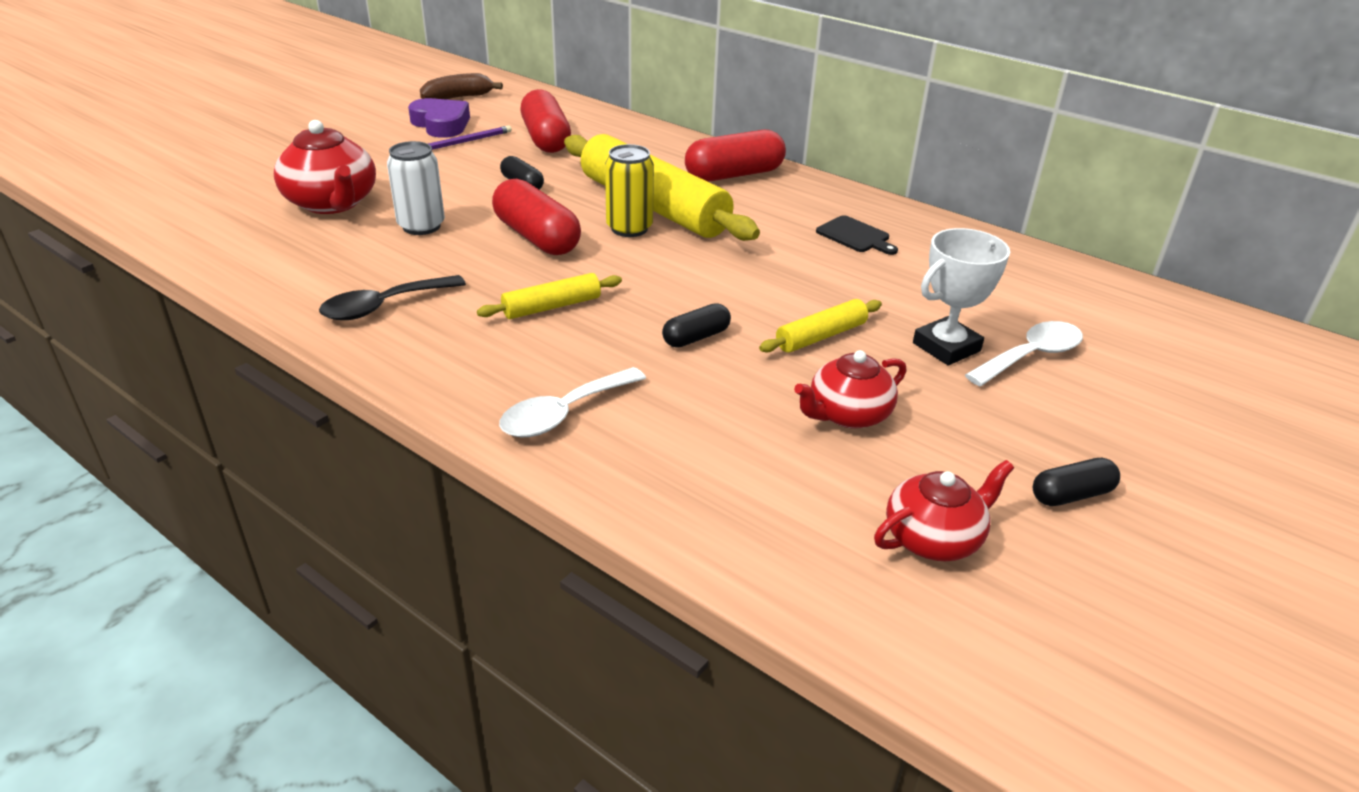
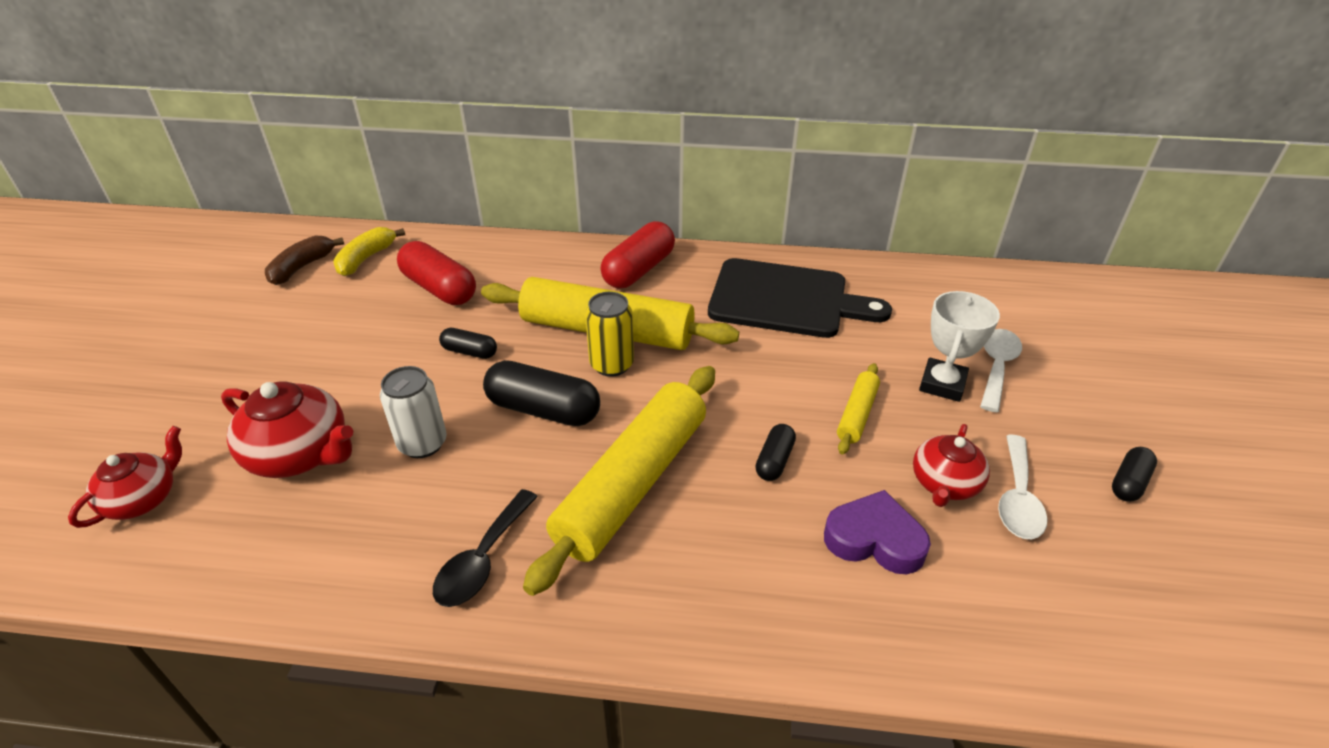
camera: 30 degrees left, 5 degrees up
purple heart [408,98,470,138] -> purple heart moved to [824,490,931,574]
purple pencil [428,125,512,150] -> none
yellow rolling pin [477,273,622,319] -> yellow rolling pin [523,366,715,596], size x2.20
red capsule [492,179,581,255] -> black capsule [483,360,600,426]
white spoon [499,367,646,437] -> white spoon moved to [998,435,1048,539]
black cutting board [816,215,898,255] -> black cutting board [708,258,892,338], size x2.42
red teapot [874,460,1014,561] -> red teapot moved to [68,426,182,528]
none -> yellow banana [333,227,405,276]

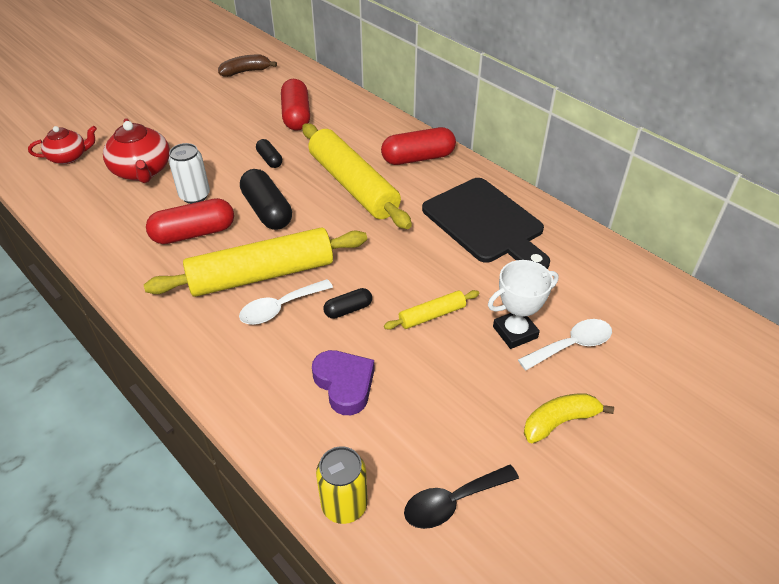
camera: 40 degrees right, 5 degrees up
yellow banana [333,227,405,276] -> yellow banana moved to [524,393,614,443]
black spoon [433,489,538,607] -> black spoon moved to [404,465,519,529]
yellow can [585,292,634,377] -> yellow can moved to [316,446,368,524]
red teapot [913,424,990,507] -> none
white spoon [998,435,1048,539] -> white spoon moved to [239,279,333,325]
black capsule [1112,447,1157,502] -> none
none -> red capsule [146,198,234,244]

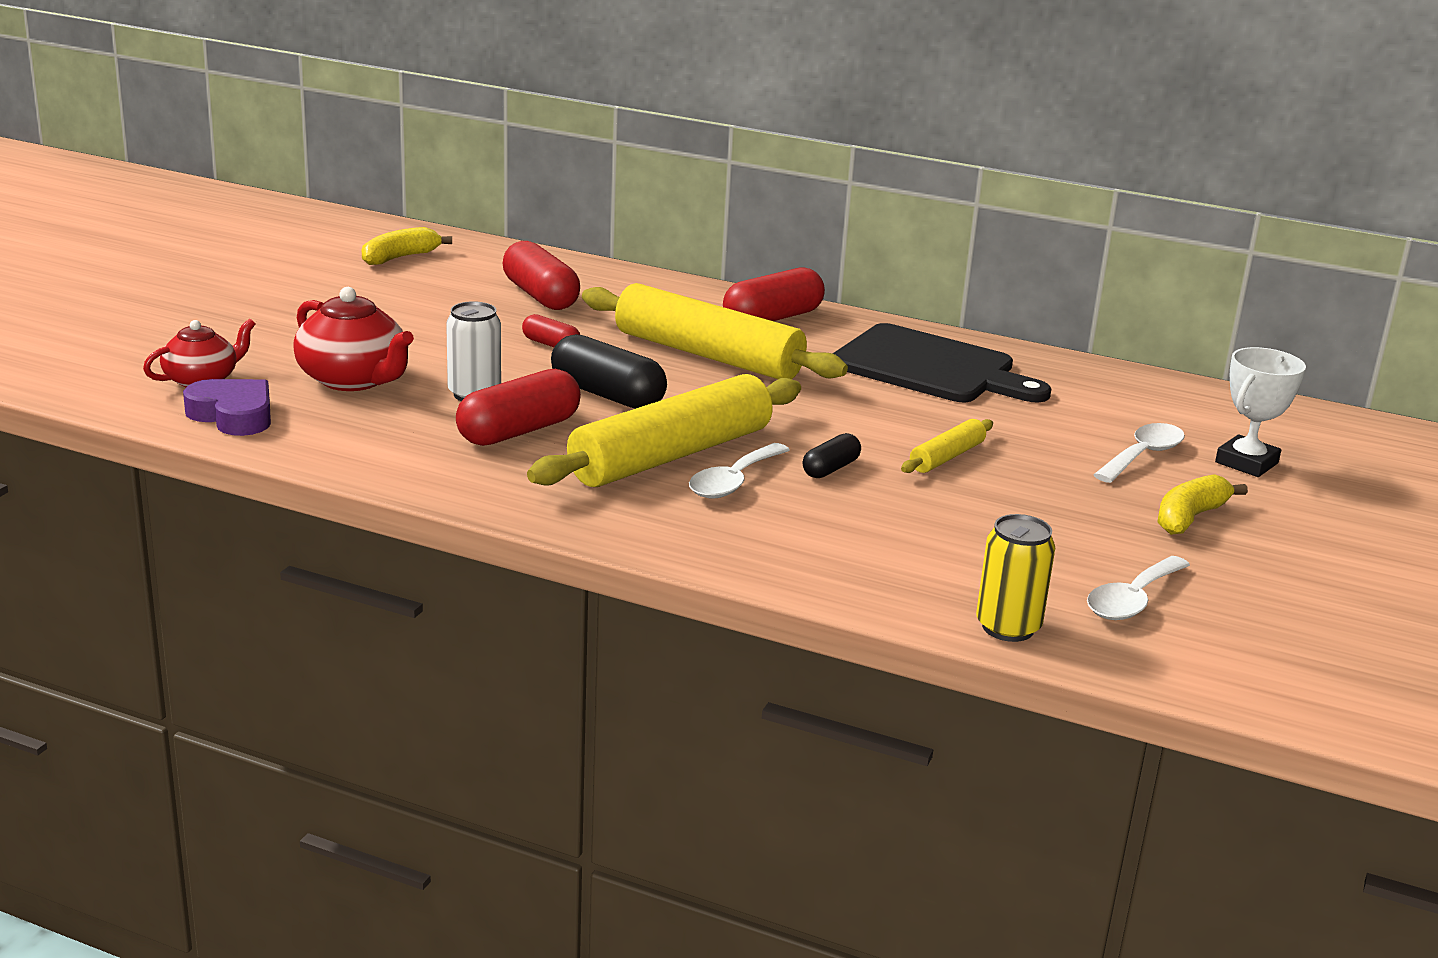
camera: 25 degrees left, 20 degrees down
brown banana [218,55,277,77] -> yellow banana [362,227,452,265]
black capsule [256,139,282,168] -> red capsule [522,314,580,347]
purple heart [312,350,375,415] -> purple heart moved to [183,379,271,436]
black spoon [404,465,519,529] -> white spoon [1087,556,1190,620]
white trophy [488,260,559,349] -> white trophy moved to [1215,347,1306,477]

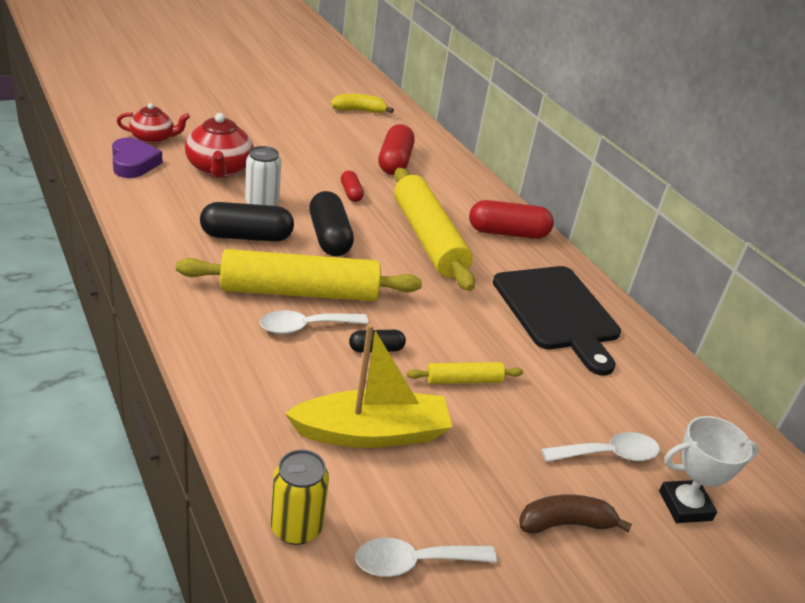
camera: 35 degrees right, 10 degrees up
red capsule [456,369,581,446] -> black capsule [200,202,294,242]
yellow banana [1158,474,1248,535] -> brown banana [519,495,632,534]
none -> yellow boat [284,324,452,448]

